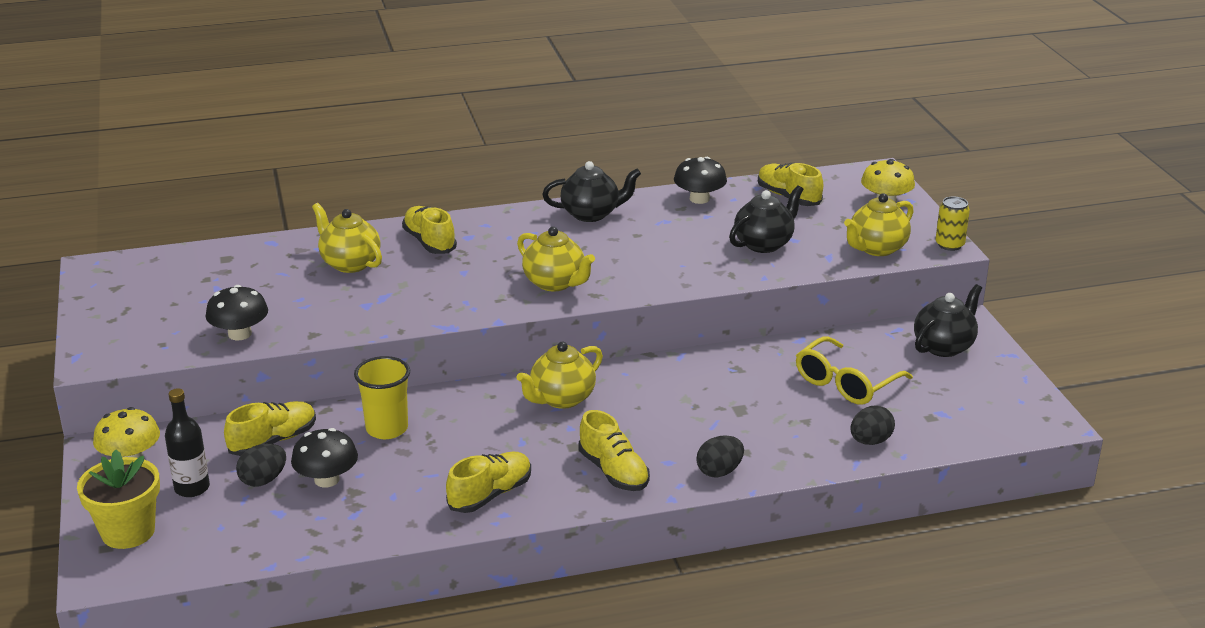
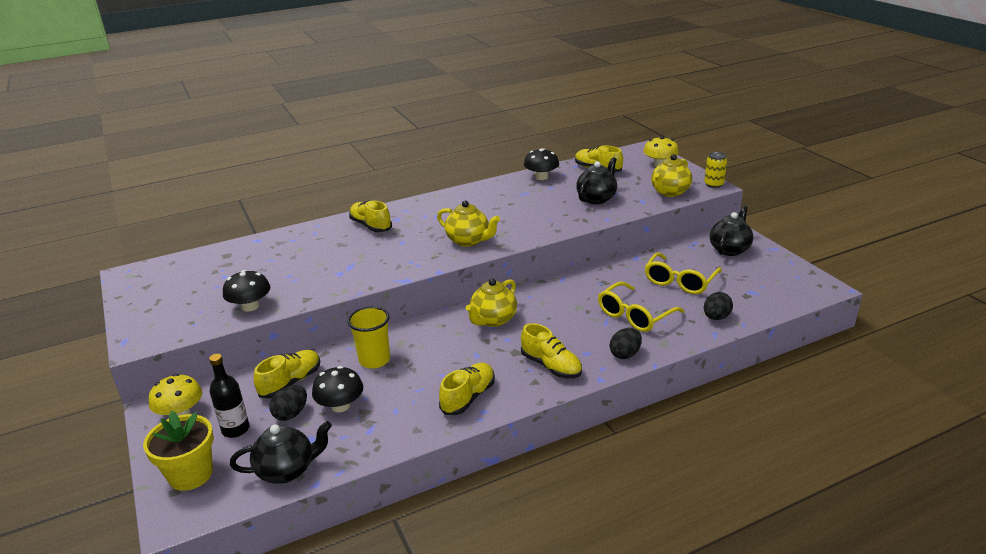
camera: 10 degrees left, 0 degrees up
yellow teapot [312,203,382,273] -> none
black teapot [542,161,641,222] -> black teapot moved to [230,421,332,484]
none -> yellow glasses [598,282,684,332]

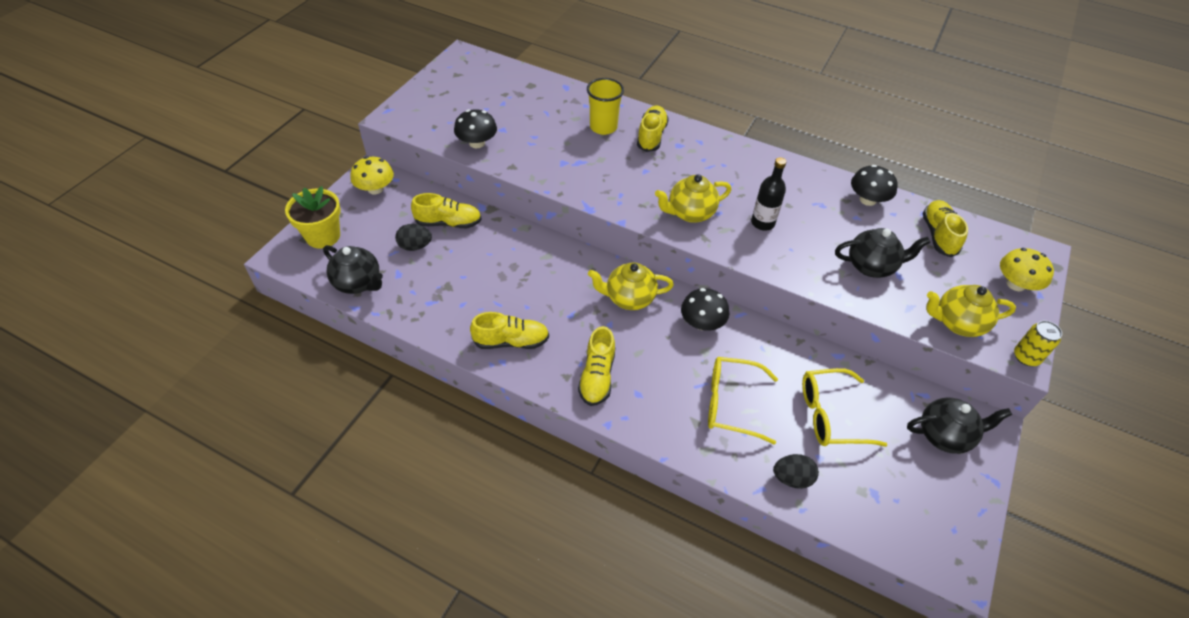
camera: 50 degrees right, 20 degrees up
black bottle [209,354,249,438] -> black bottle moved to [751,157,786,231]
black mushroom [312,366,363,413] -> black mushroom moved to [681,288,729,330]
yellow cup [347,306,390,369] -> yellow cup moved to [587,78,624,135]
yellow teapot [437,200,500,247] -> yellow teapot turned 75 degrees clockwise [655,174,731,223]
black egg [610,328,642,359] -> none

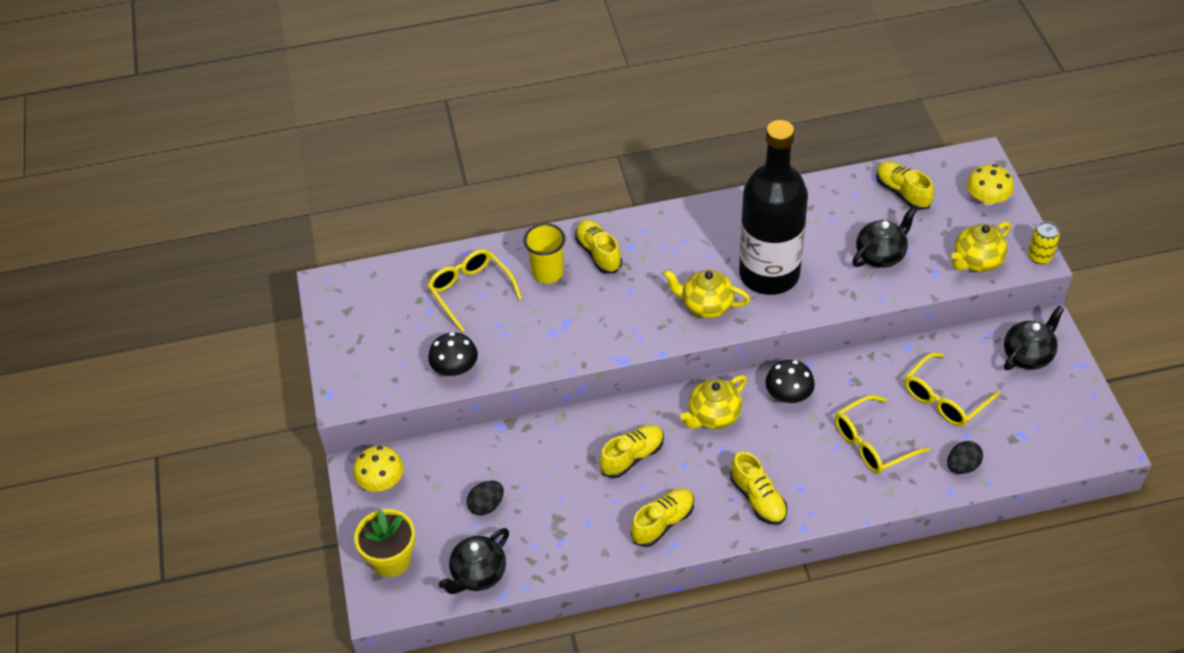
camera: 35 degrees left, 0 degrees up
black teapot [323,245,383,294] -> black teapot turned 135 degrees clockwise [439,528,509,594]
yellow shoe [411,193,482,228] -> yellow shoe moved to [599,425,664,478]
yellow teapot [655,174,731,223] -> yellow teapot turned 75 degrees clockwise [663,270,750,318]
black bottle [751,157,786,231] -> black bottle [739,120,808,295], size x2.43
black mushroom [851,165,898,206] -> none
none -> yellow glasses [428,249,522,332]

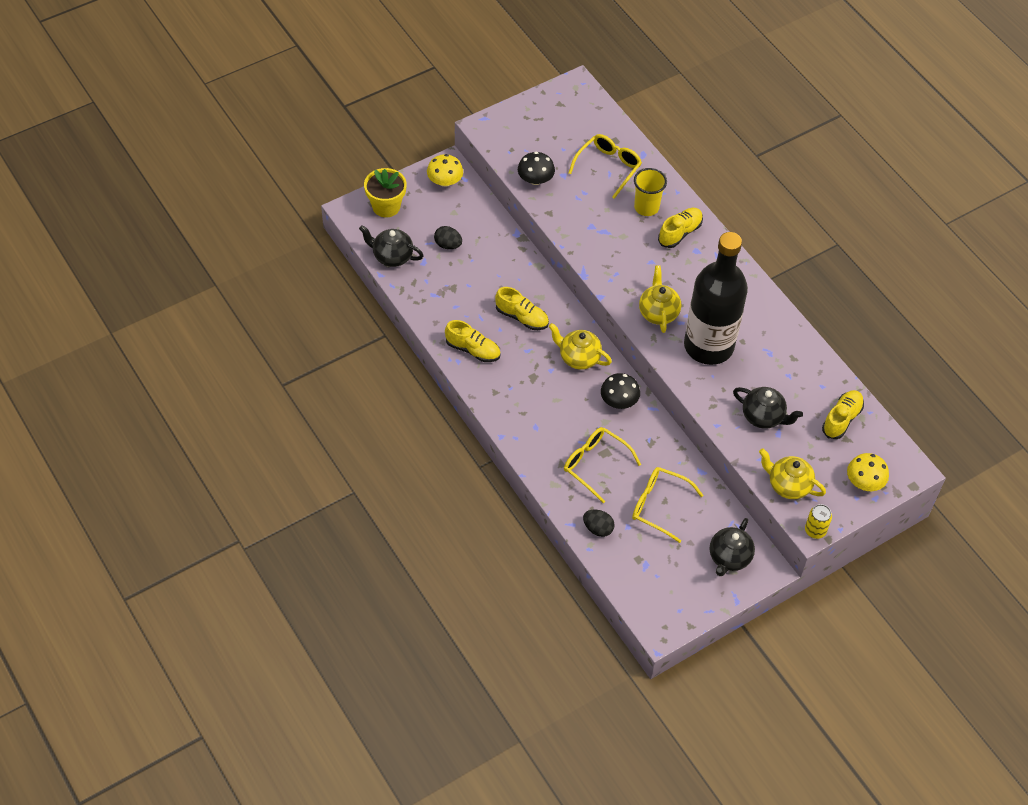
camera: 65 degrees right, 5 degrees up
yellow shoe [730,452,787,525] -> none
black teapot [1004,306,1064,370] -> black teapot turned 90 degrees clockwise [710,518,755,576]

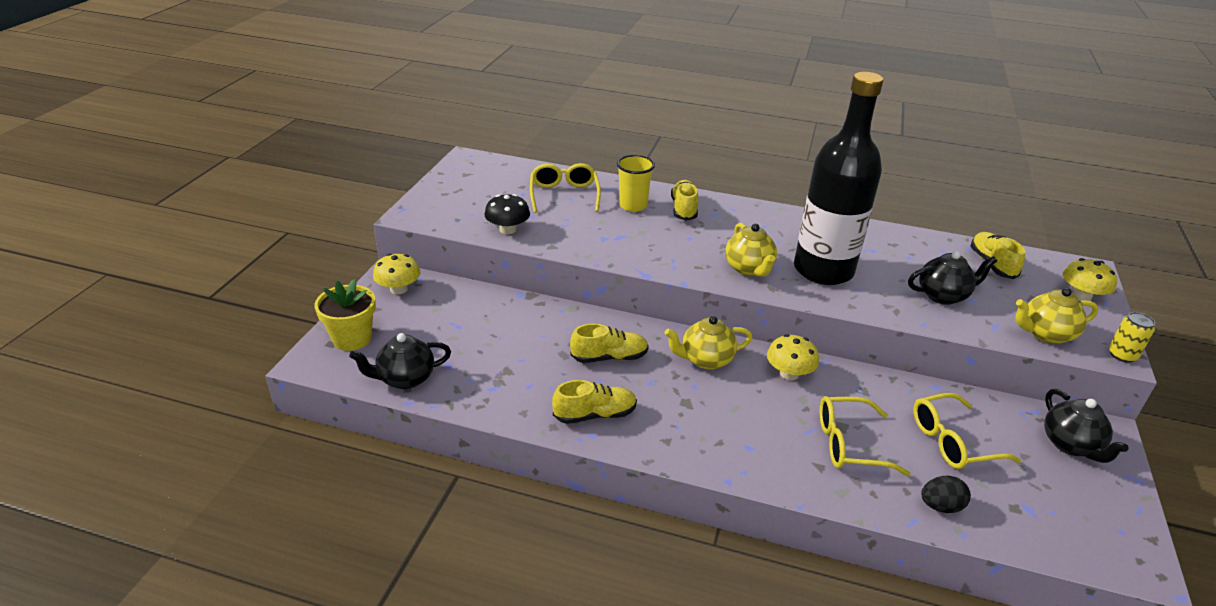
camera: 40 degrees left, 20 degrees down
black egg [434,226,462,249] -> none
black mushroom [601,373,640,409] -> yellow mushroom [767,334,819,380]
yellow teapot [639,265,681,333] -> yellow teapot turned 150 degrees counterclockwise [725,223,777,277]

